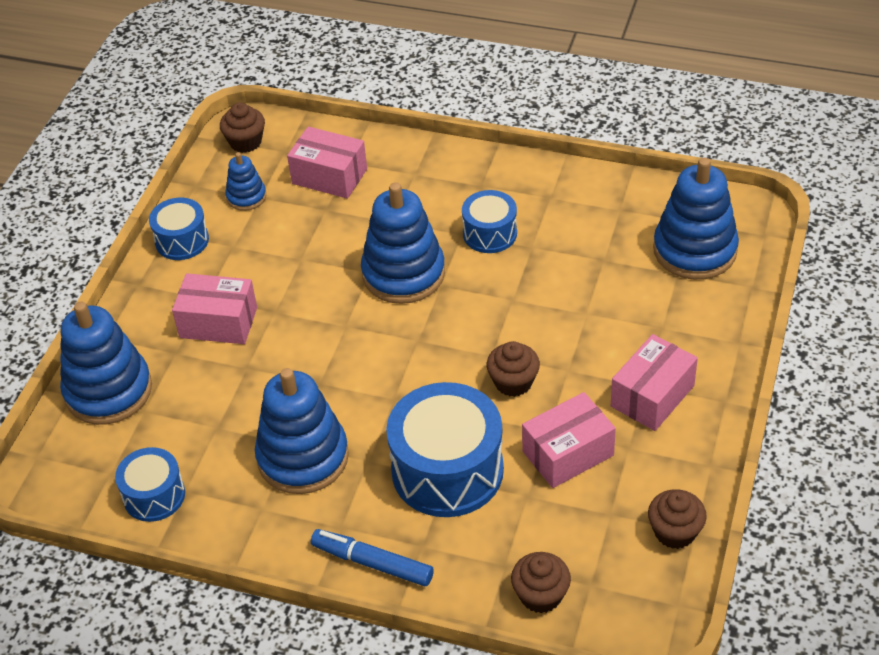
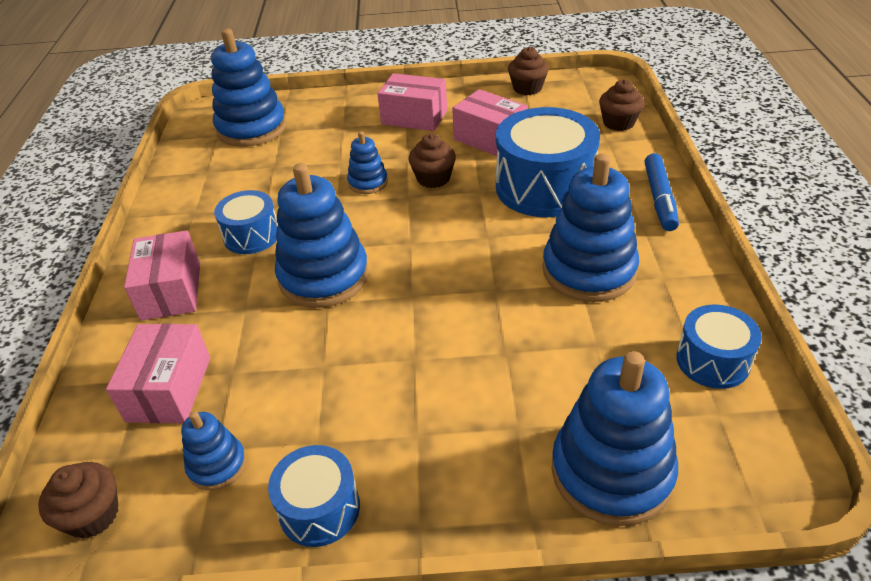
camera: 110 degrees left, 5 degrees down
pink box [172,273,257,344] -> pink box moved to [124,231,200,321]
none -> blue stacking toy [347,131,388,194]

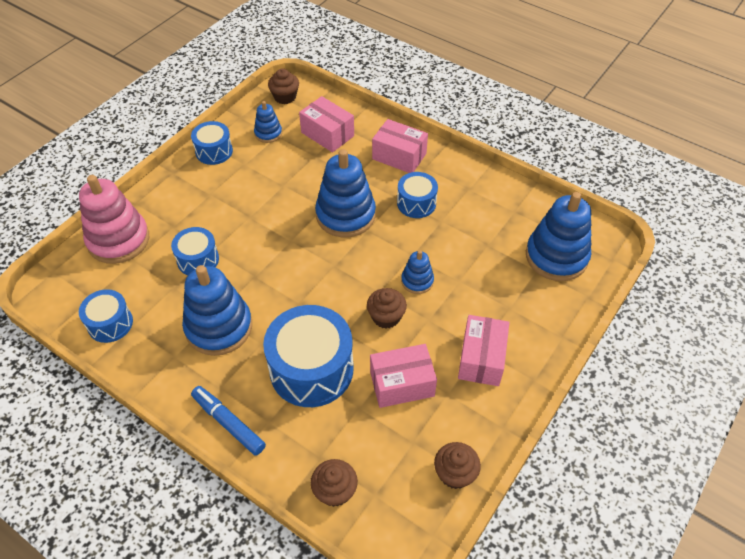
camera: 125 degrees right, 10 degrees up
pink box [377,73,447,131] -> pink box turned 45 degrees counterclockwise [458,315,509,386]
blue stacking toy [551,351,678,526] -> pink stacking toy [79,175,149,264]
none -> blue drum [171,227,219,275]

